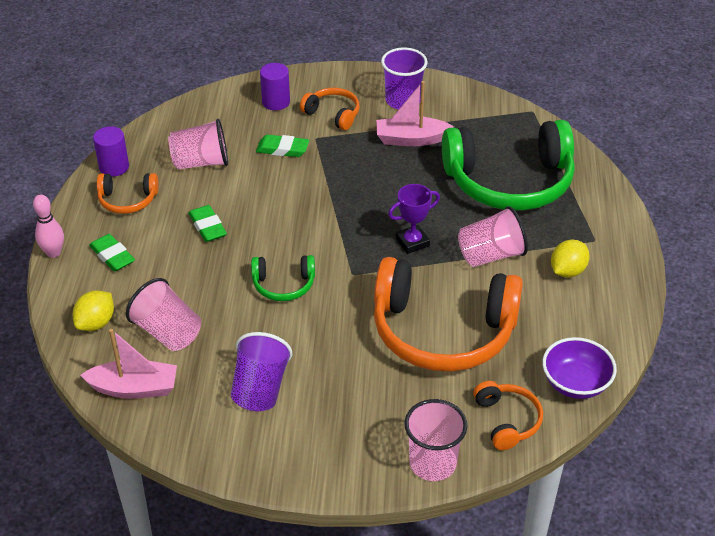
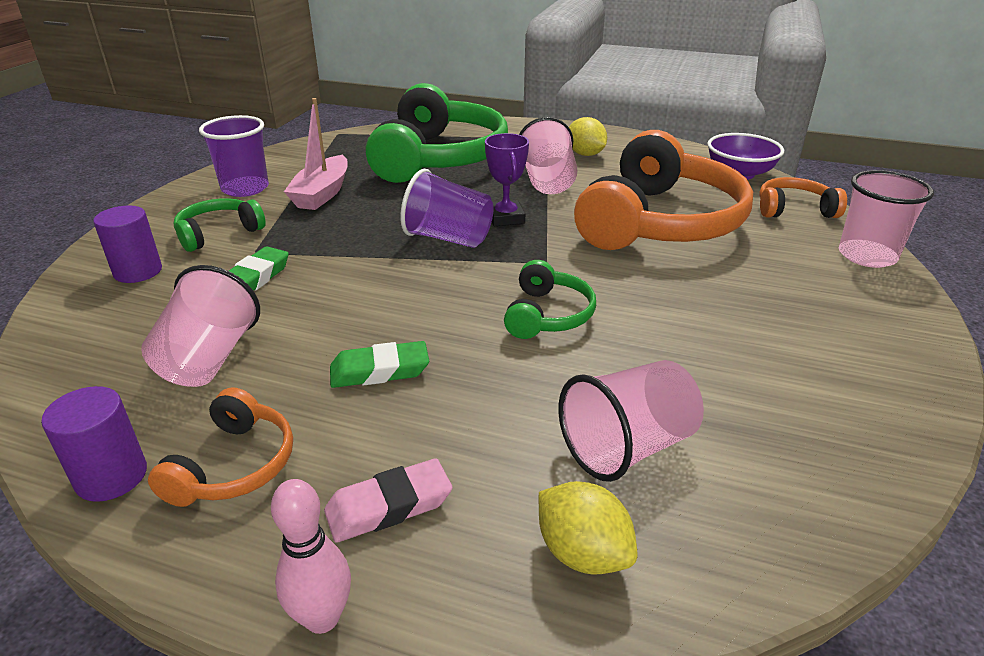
camera: 75 degrees left, 10 degrees down
pink boat [80,329,177,399] -> none
green eraser [89,234,135,272] -> pink eraser [324,458,453,543]
purple cup [231,332,292,411] -> purple cup moved to [400,169,494,248]
orange headphones [300,88,360,130] -> green headphones [174,198,266,252]

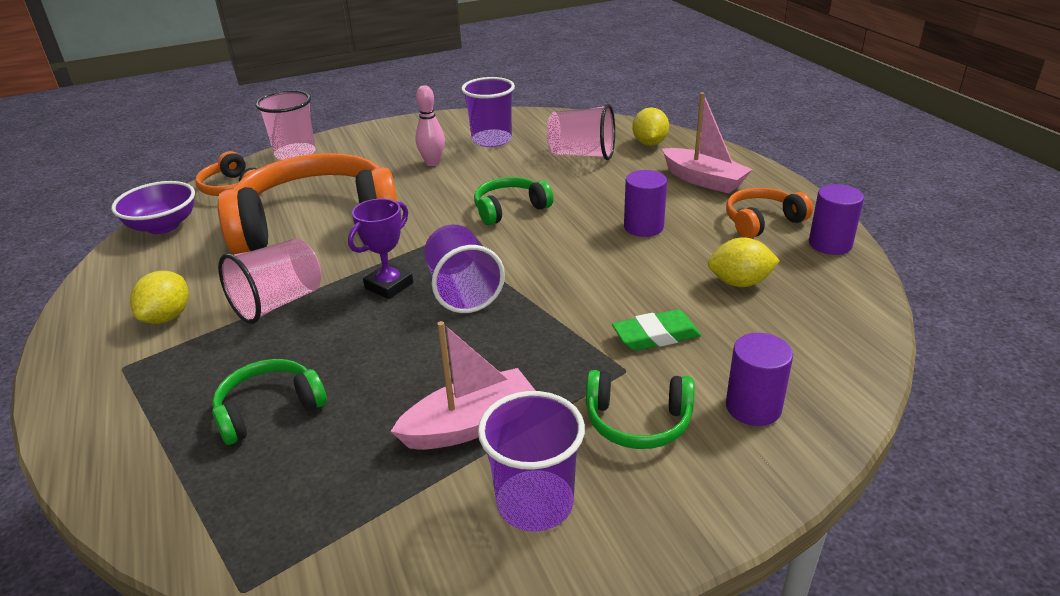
camera: 130 degrees left, 0 degrees up
pink cup [141,265,260,387] -> yellow lemon [708,237,780,287]
pink bowling pin [271,479,351,634] -> pink bowling pin moved to [415,85,445,166]
pink eraser [324,458,453,543] -> pink boat [662,92,753,194]
green eraser [330,341,429,388] -> purple cylinder [624,170,667,237]
green headphones [366,83,508,183] -> green headphones [212,359,327,445], size x0.46
none -> purple cup [461,77,515,147]

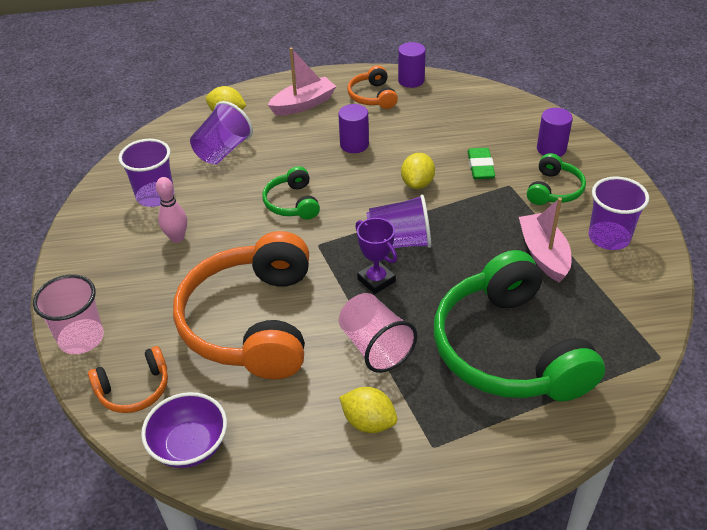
camera: 75 degrees left, 10 degrees up
green headphones [212,359,327,445] -> green headphones [434,250,605,401], size x2.19
pink cup [547,104,615,160] -> purple cup [190,101,253,164]
yellow lemon [708,237,780,287] -> yellow lemon moved to [401,153,435,189]

